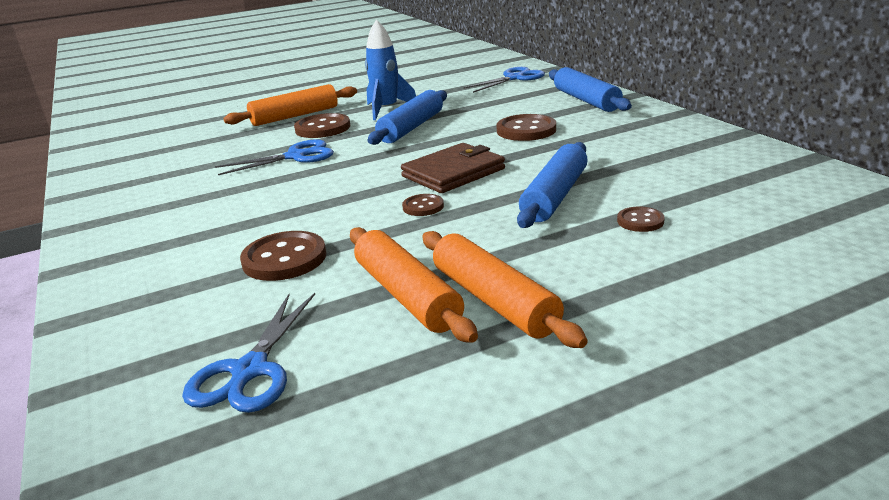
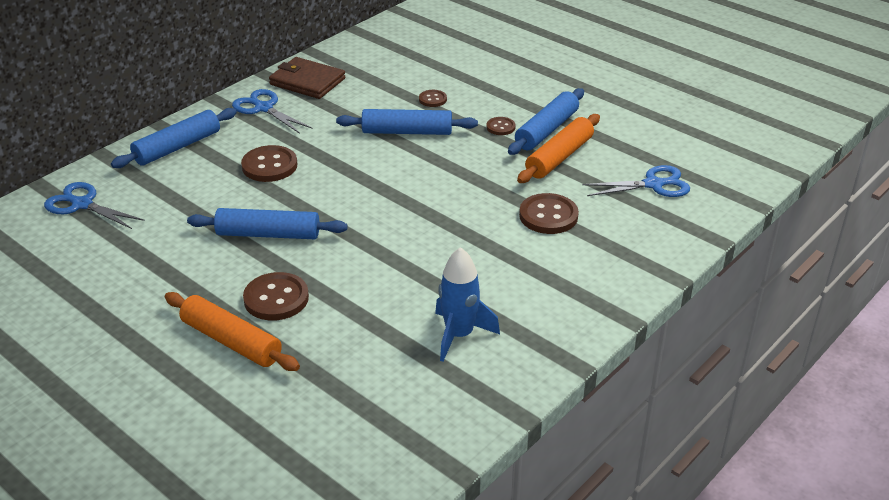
camera: 115 degrees left, 10 degrees up
blue scissors [215,139,334,175] -> blue scissors moved to [232,89,312,134]
blue rocket [365,19,416,120] -> blue rocket moved to [435,247,500,362]
brown wallet [401,143,505,193] -> brown wallet moved to [269,57,345,99]
brown button [402,194,444,216] -> brown button moved to [486,117,516,135]
orange rolling pin [422,231,587,348] -> blue rolling pin [508,88,584,155]

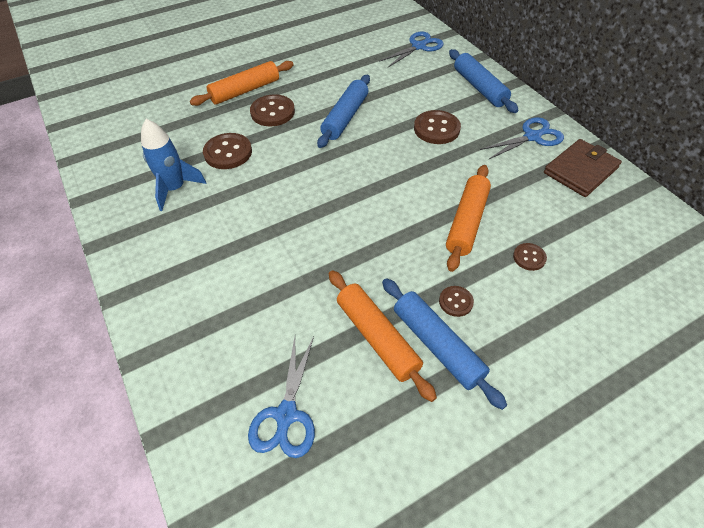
camera: 110 degrees right, 15 degrees up
blue rolling pin [336,109,478,135] -> orange rolling pin [446,165,491,272]
brown button [519,193,579,234] -> brown button moved to [203,133,252,169]

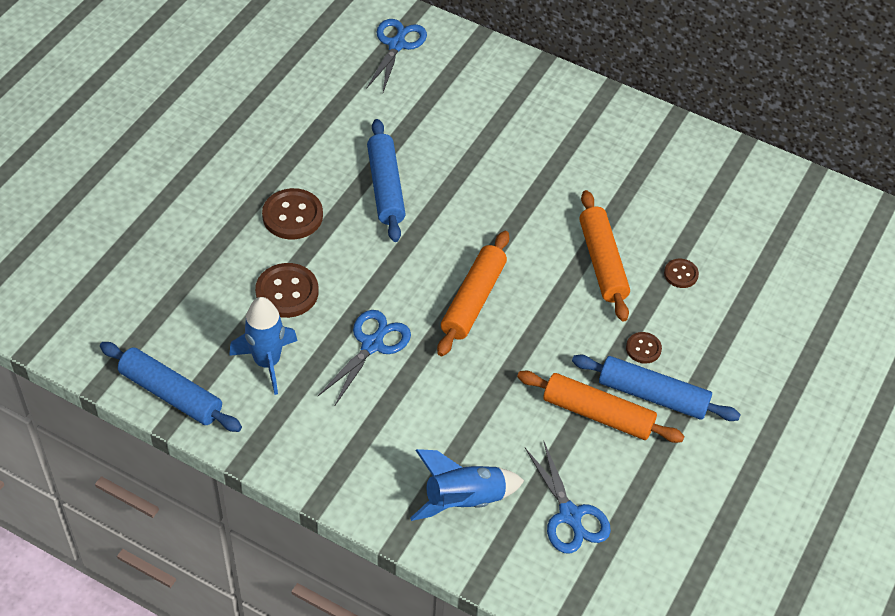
camera: 35 degrees left, 0 degrees up
orange rolling pin [190,61,294,106] -> orange rolling pin moved to [437,231,509,356]
brown button [414,110,461,144] -> none
blue rolling pin [449,49,518,113] -> blue rolling pin moved to [100,342,242,432]
blue scissors [480,117,564,160] -> blue scissors moved to [318,310,411,407]
brown wallet [544,139,622,197] -> none
none -> blue rocket [410,449,524,521]

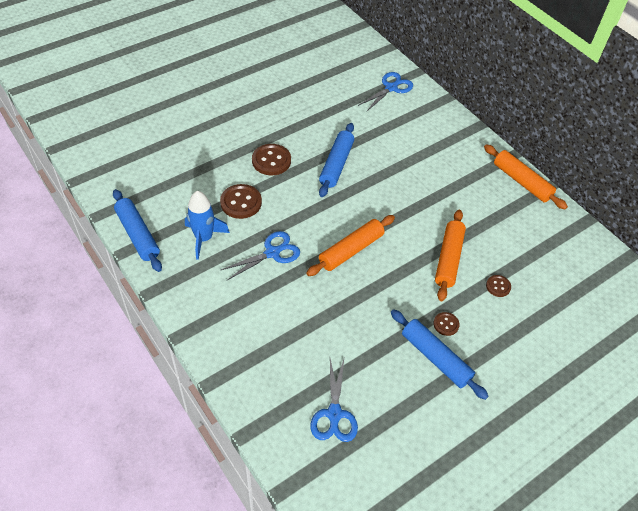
camera: 25 degrees right, 0 degrees up
blue rocket [410,449,524,521] -> none
orange rolling pin [517,371,684,443] -> orange rolling pin moved to [484,144,568,209]

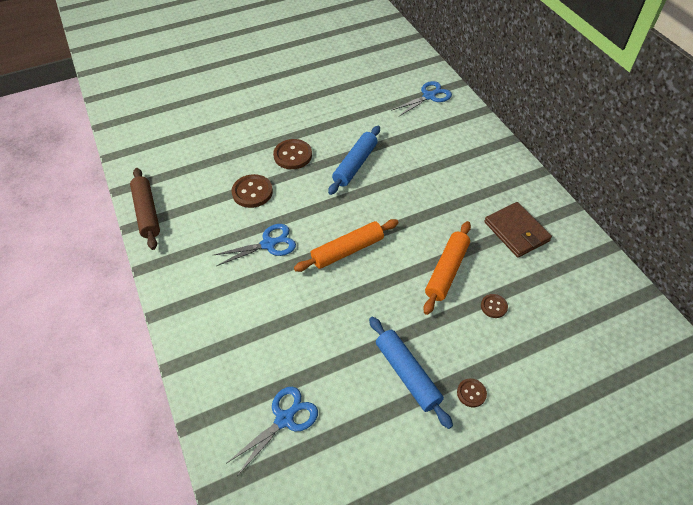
camera: 15 degrees right, 0 degrees up
blue rolling pin [113,189,162,272] -> brown rolling pin [130,168,160,250]
blue rocket [185,191,230,260] -> none
blue scissors [310,359,358,442] -> blue scissors turned 150 degrees counterclockwise [227,387,318,476]
brown button [433,312,460,336] -> brown button moved to [457,379,487,407]
orange rolling pin [484,144,568,209] -> none
none -> brown wallet [484,202,552,258]

